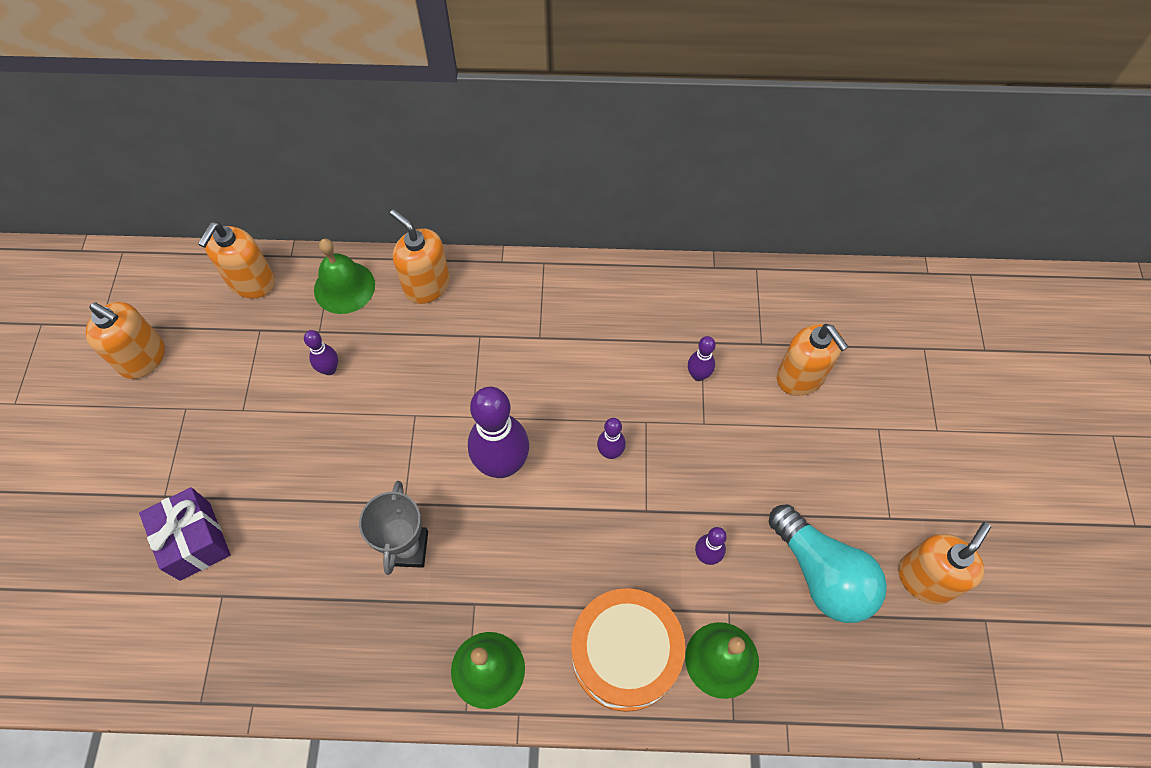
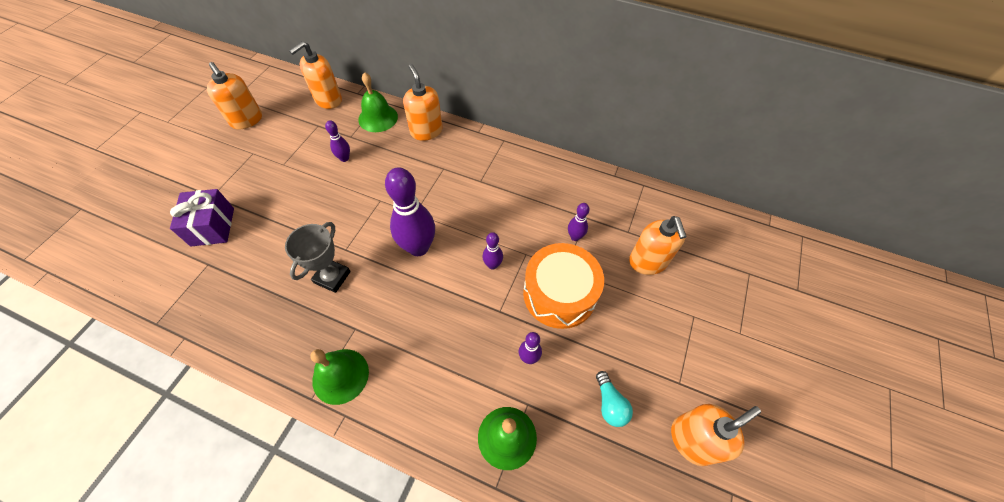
camera: 20 degrees right, 5 degrees down
orange drum [571,588,685,712] -> orange drum moved to [523,243,604,329]
turquoise light bulb [769,504,887,623] -> turquoise light bulb [596,371,633,427], size x0.51

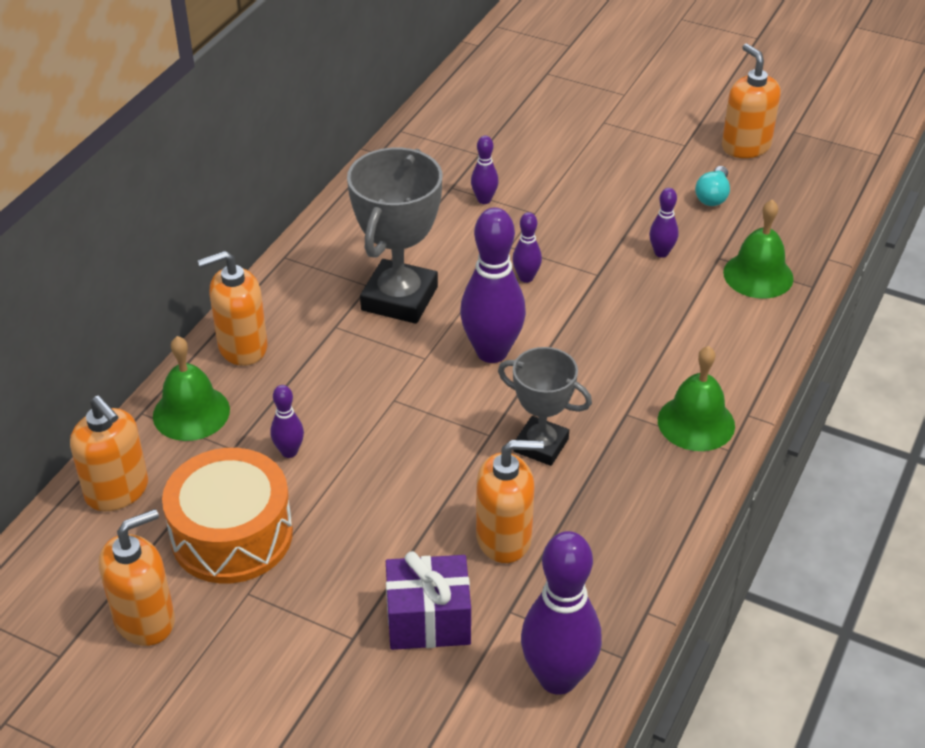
camera: 85 degrees left, 15 degrees down
orange drum [523,243,604,329] -> orange drum moved to [162,448,293,584]
turquoise light bulb [596,371,633,427] -> turquoise light bulb turned 120 degrees clockwise [695,166,730,206]
orange soap dispenser [629,216,687,275] -> orange soap dispenser moved to [476,440,544,563]
none -> grey trophy [347,148,442,324]
none -> purple bowling pin [521,531,602,695]

